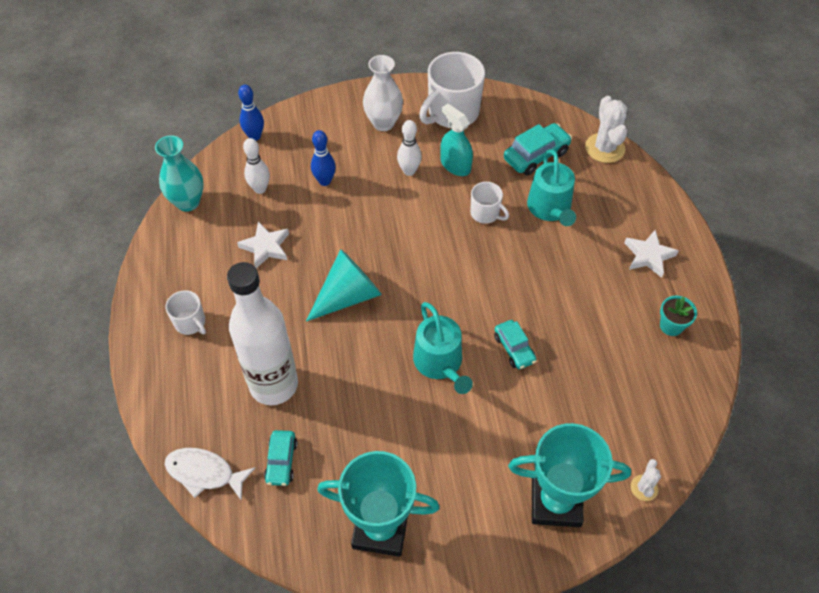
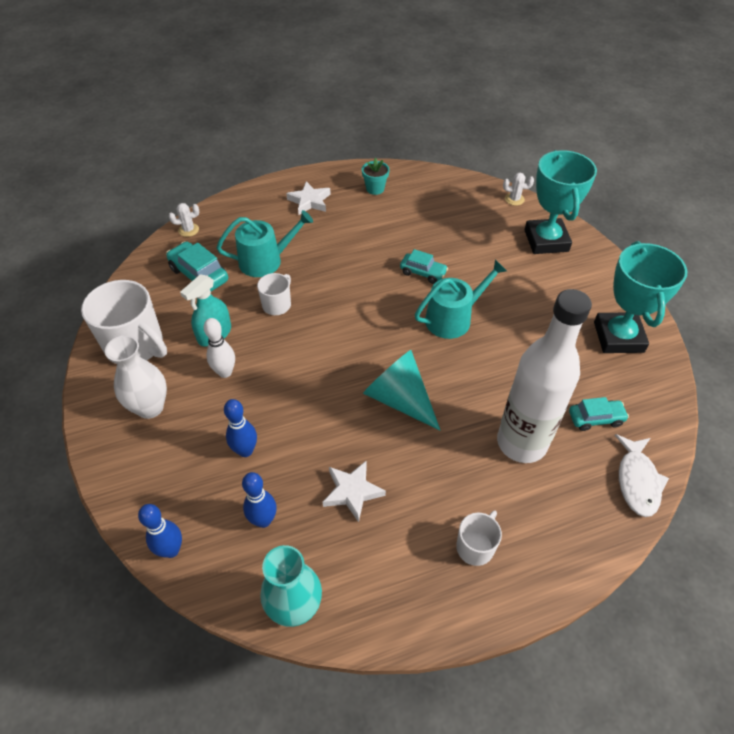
camera: 100 degrees left, 5 degrees down
white bowling pin [243,138,270,194] -> blue bowling pin [242,472,277,528]
turquoise car [494,320,536,369] -> turquoise car turned 60 degrees clockwise [400,249,448,284]
white cactus [585,96,627,163] -> white cactus [169,203,199,237], size x0.54

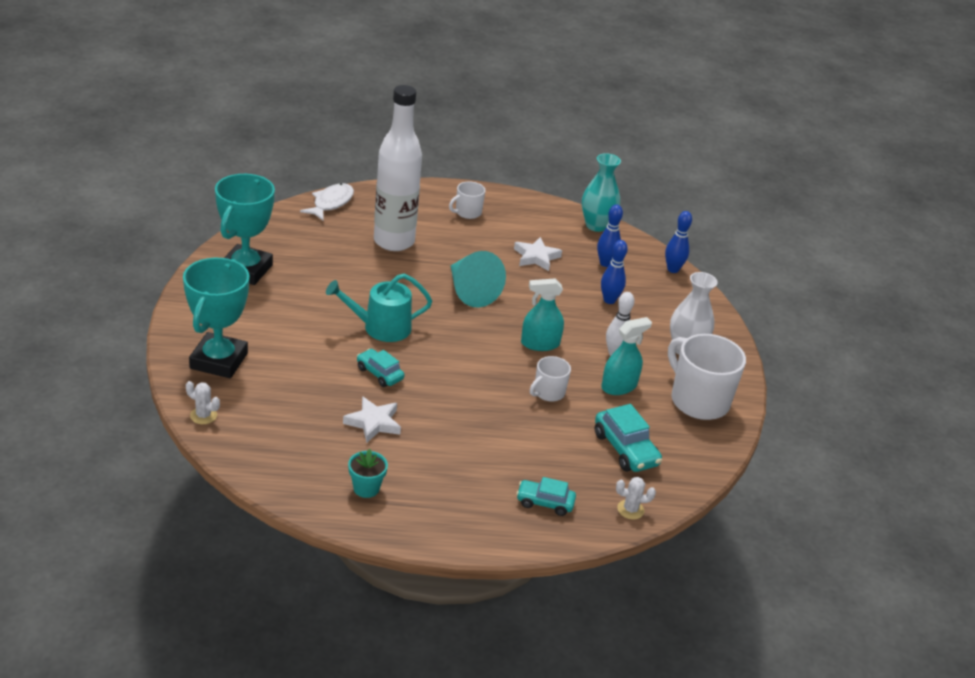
camera: 165 degrees left, 15 degrees down
turquoise watering can [217,210,313,277] -> none
white star [286,181,331,215] -> white star moved to [343,396,401,443]
turquoise car [569,397,629,431] -> turquoise car moved to [516,477,576,516]
none -> turquoise spray bottle [521,279,564,351]

